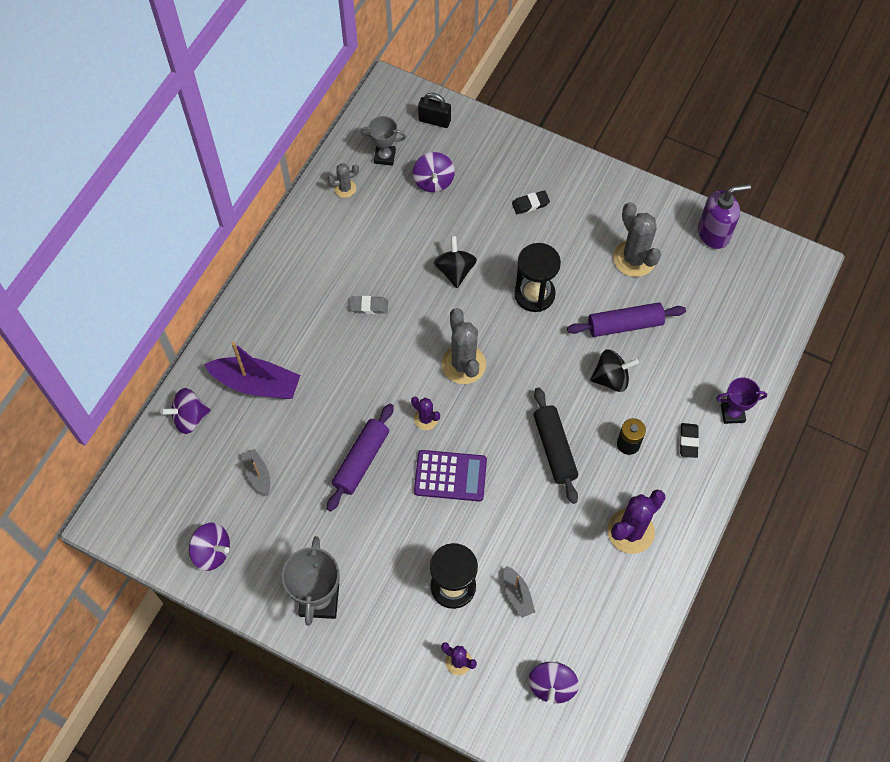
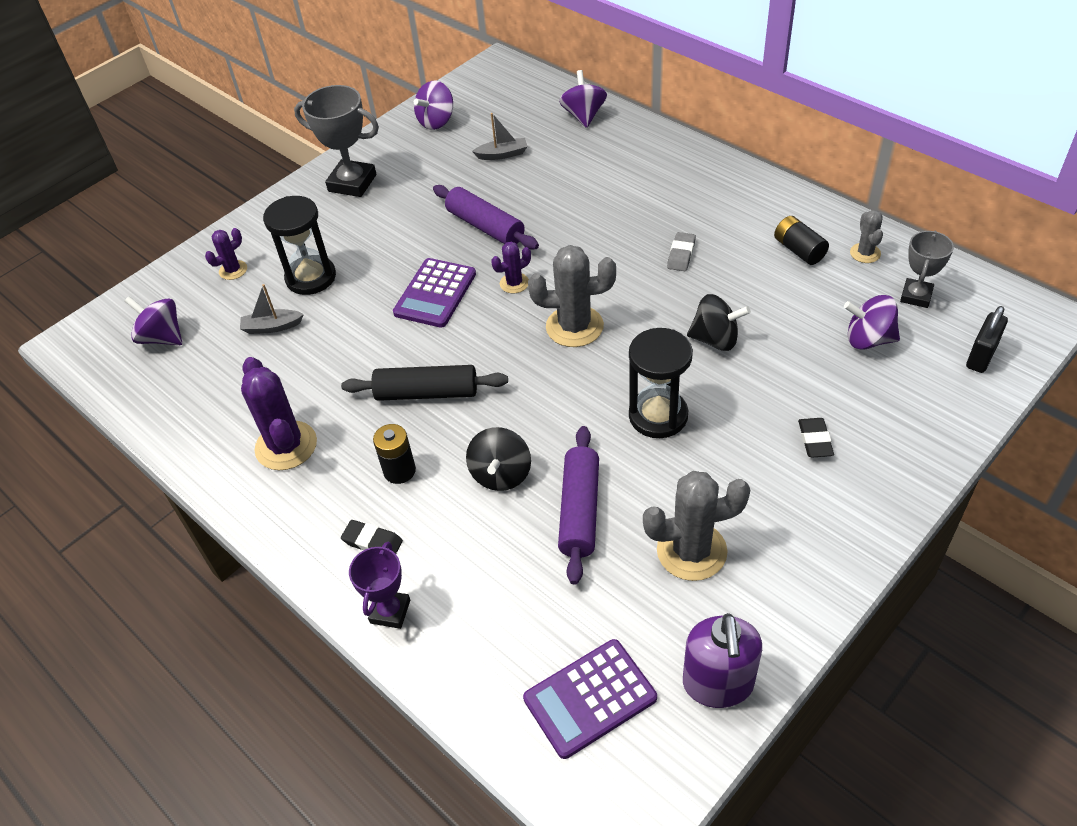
camera: 110 degrees right, 15 degrees down
purple boat [204,342,300,399] -> none
none -> purple calculator [523,639,657,759]
none -> black battery [774,216,829,265]

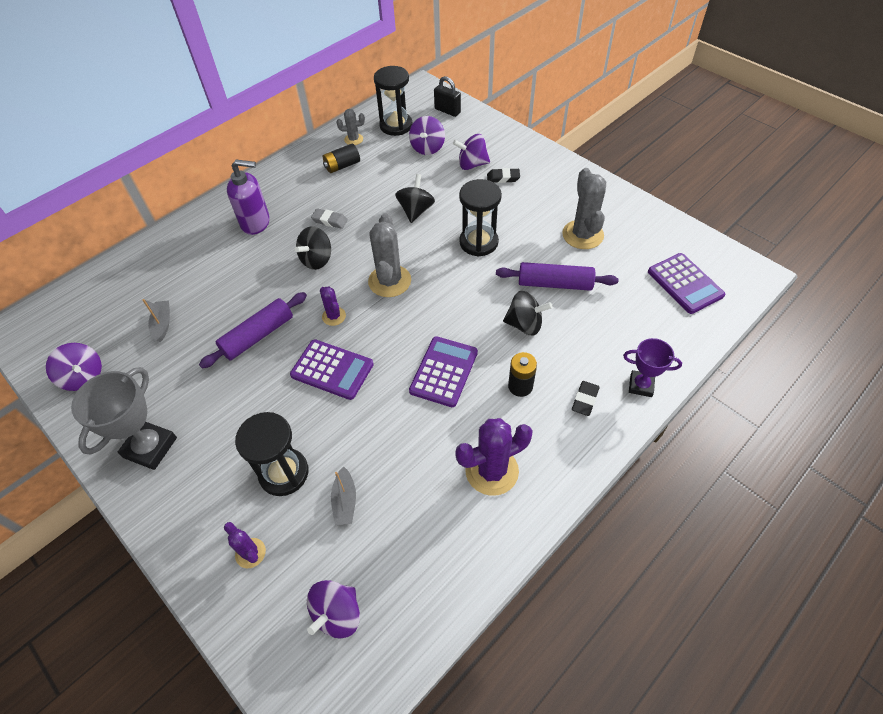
camera: 90 degrees left, 5 degrees up
black rolling pin [341,365,508,401] -> purple calculator [409,336,478,407]
purple spinning top [559,70,607,128] -> purple spinning top moved to [453,134,490,170]
purple soap dispenser [683,613,762,708] -> purple soap dispenser moved to [227,160,270,235]
grey trophy [900,231,954,308] -> black hourglass [374,66,412,136]
none -> black spinning top [295,226,331,270]

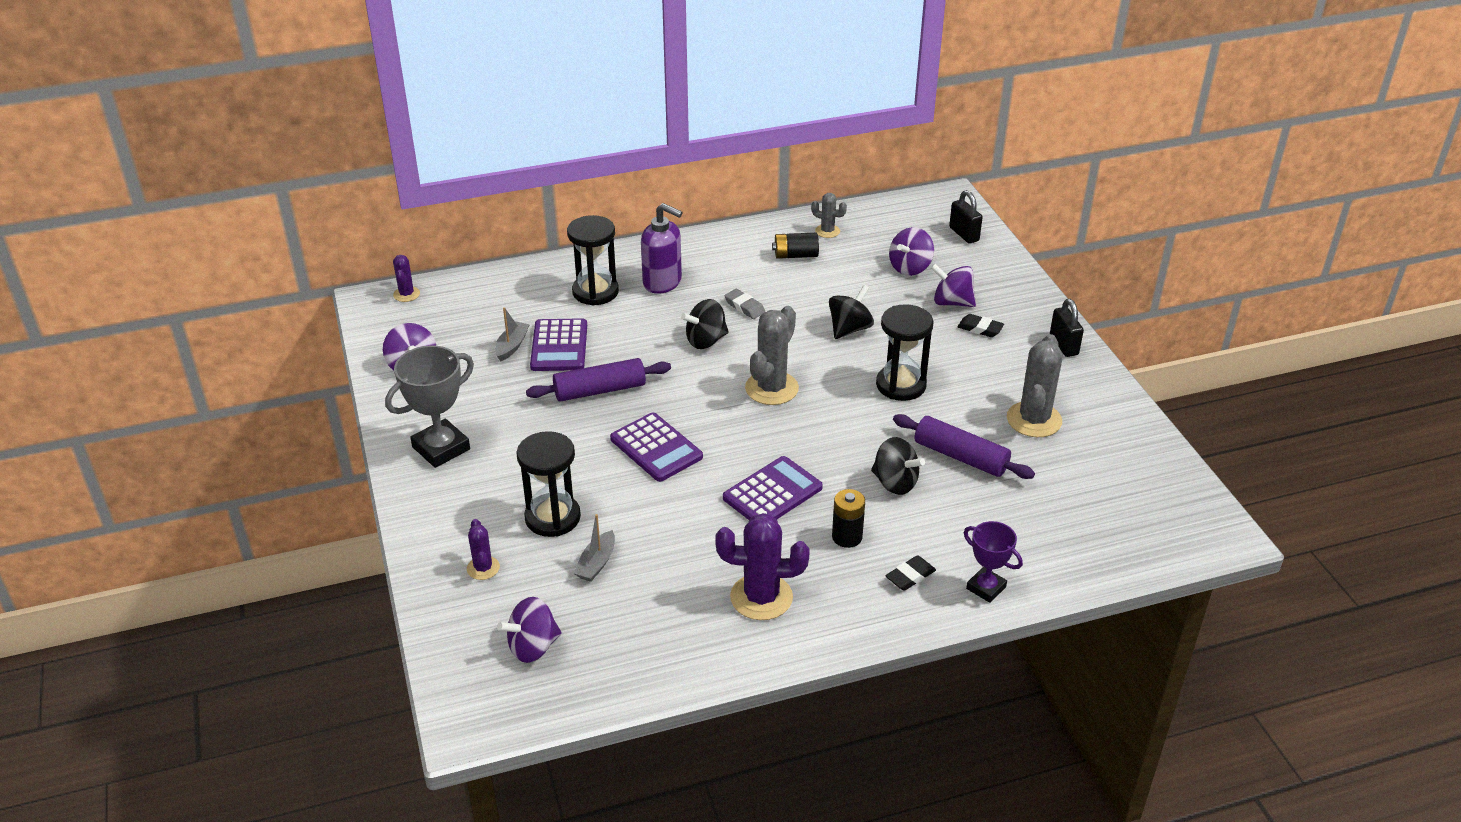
camera: 25 degrees right, 15 degrees down
purple cactus [320,286,346,326] -> purple cactus moved to [393,255,420,302]
black hourglass [374,66,412,136] -> black hourglass moved to [567,215,619,305]
purple calculator [648,253,725,314] -> purple calculator moved to [530,318,587,371]
none -> black padlock [1050,299,1084,357]

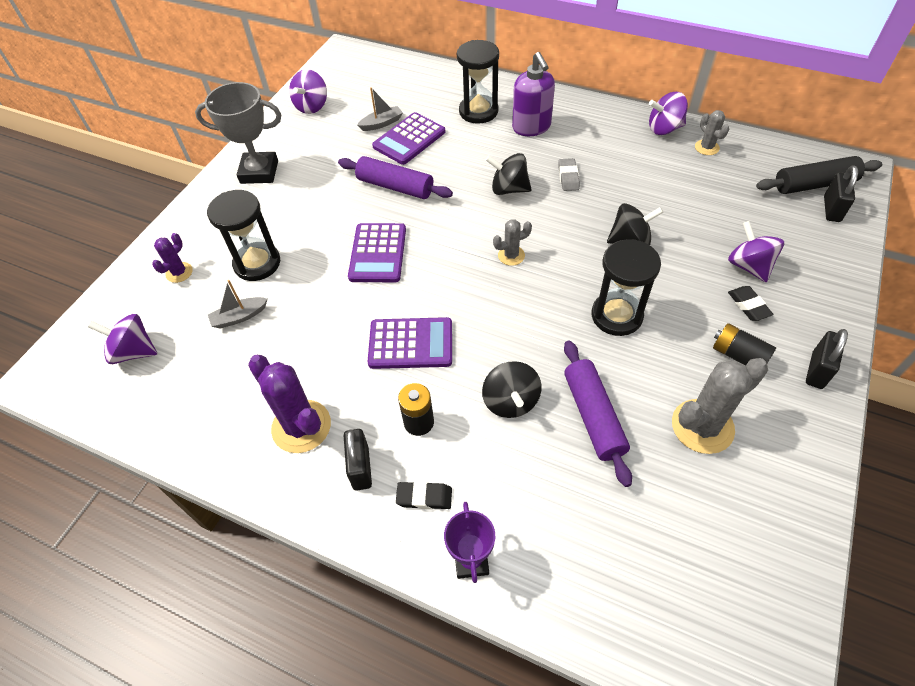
camera: 45 degrees right, 15 degrees up
purple cactus [393,255,420,302] -> none
grey cactus [745,306,799,405] -> grey cactus [493,219,532,266], size x0.54
black battery [772,233,819,259] -> black battery moved to [713,323,776,366]
purple spinning top [889,227,934,276] -> purple spinning top moved to [649,92,688,135]
none -> black padlock [344,429,372,491]
none -> black rolling pin [756,156,882,194]

